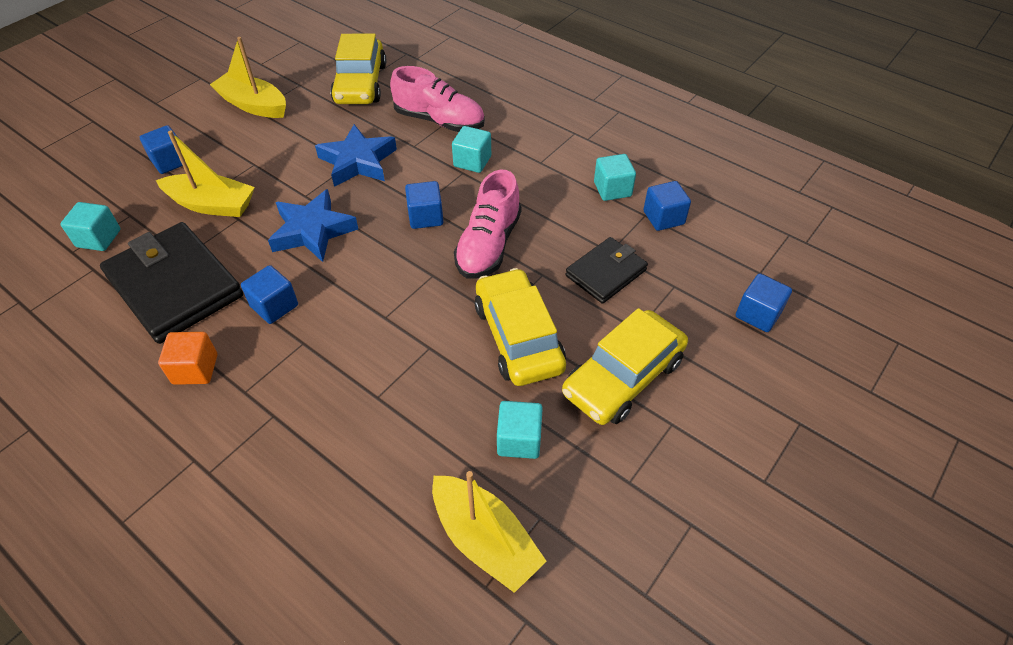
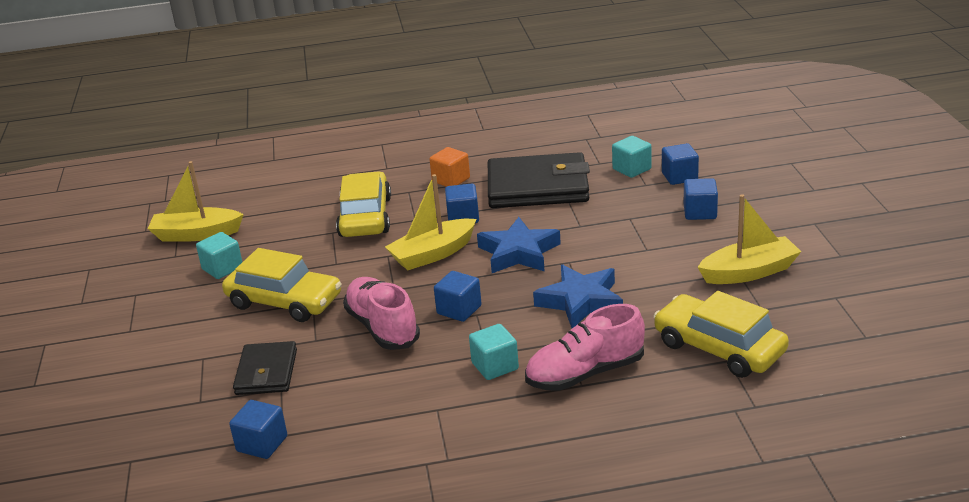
camera: 135 degrees right, 20 degrees down
yellow boat [156,130,255,217] -> yellow boat moved to [385,174,476,270]
yellow car [562,308,688,425] -> yellow car moved to [336,171,391,237]
turquoise cube [594,154,636,201] -> none
blue cube [736,274,792,332] -> blue cube moved to [662,143,699,185]

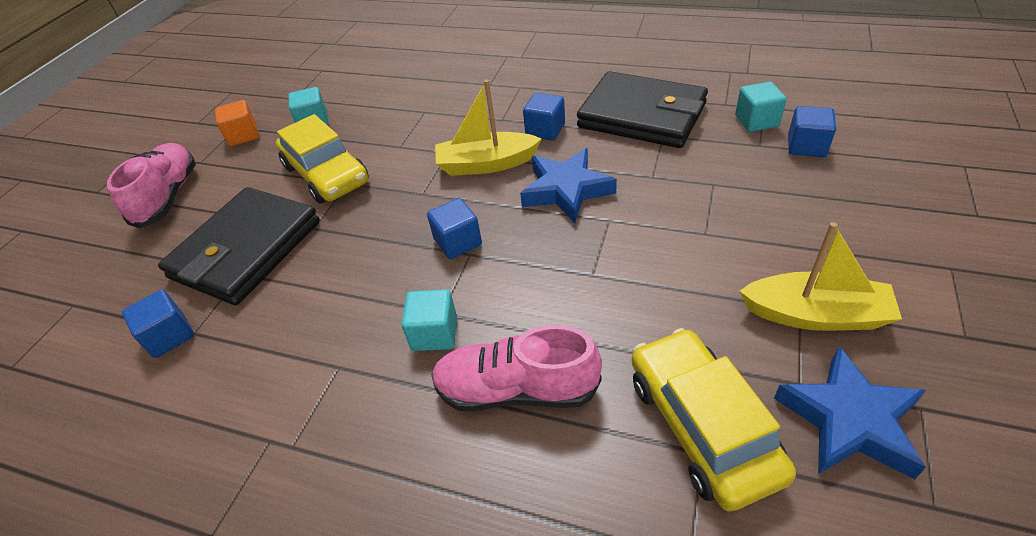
camera: 30 degrees right, 15 degrees up
yellow boat [148,161,244,242] -> none
black wallet [233,341,297,395] -> black wallet [158,187,320,305], size x1.75
yellow car [336,171,391,237] -> none
pink shoe [343,277,420,350] -> pink shoe moved to [107,143,196,228]
orange cube [429,147,470,187] -> orange cube moved to [215,100,259,146]
blue star [533,264,623,328] -> blue star moved to [774,347,926,480]
blue cube [684,178,718,220] -> none

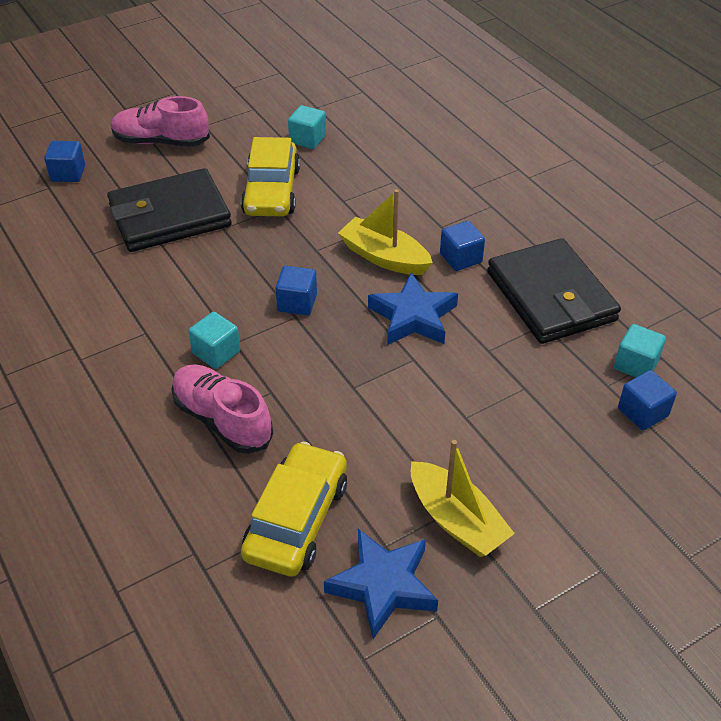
camera: 35 degrees right, 0 degrees up
pink shoe [107,143,196,228] -> pink shoe turned 120 degrees counterclockwise [111,96,210,147]
blue cube [122,290,194,358] -> blue cube moved to [44,141,85,182]
orange cube [215,100,259,146] -> none

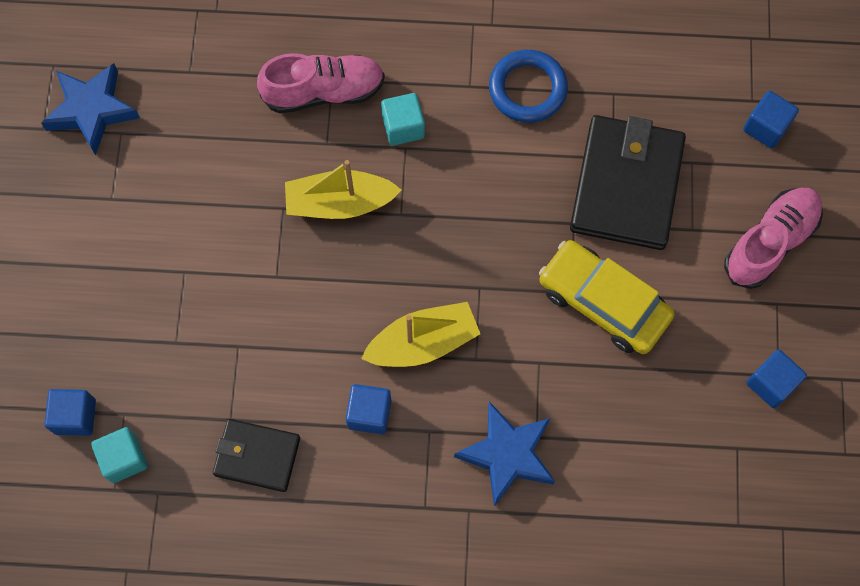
camera: 125 degrees right, 25 degrees up
yellow car [241,442,347,577] -> none
blue cube [275,266,317,315] -> blue cube moved to [746,350,807,408]
turquoise cube [288,105,326,149] -> none
blue star [368,273,458,345] -> blue star moved to [454,402,555,506]
yellow boat [411,440,515,557] -> yellow boat moved to [285,160,401,219]
black wallet [487,238,621,344] -> black wallet [213,419,300,492], size x0.57
none -> blue ring [489,50,568,123]

